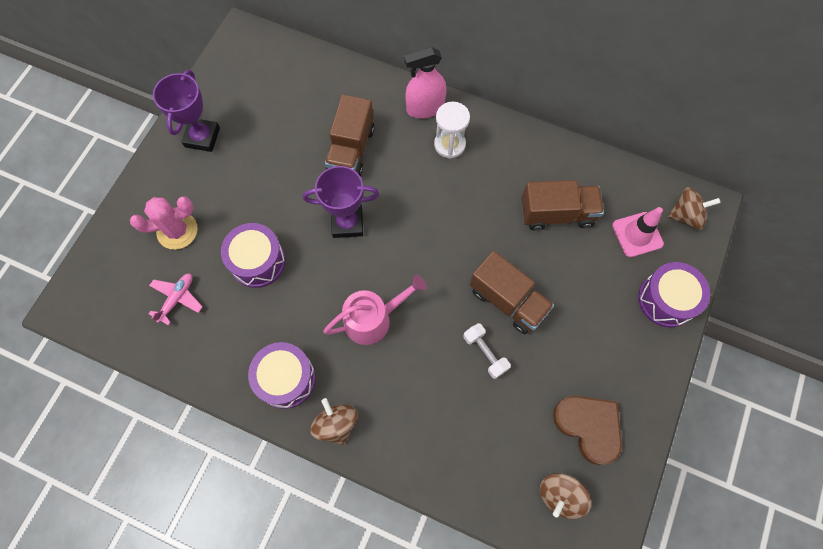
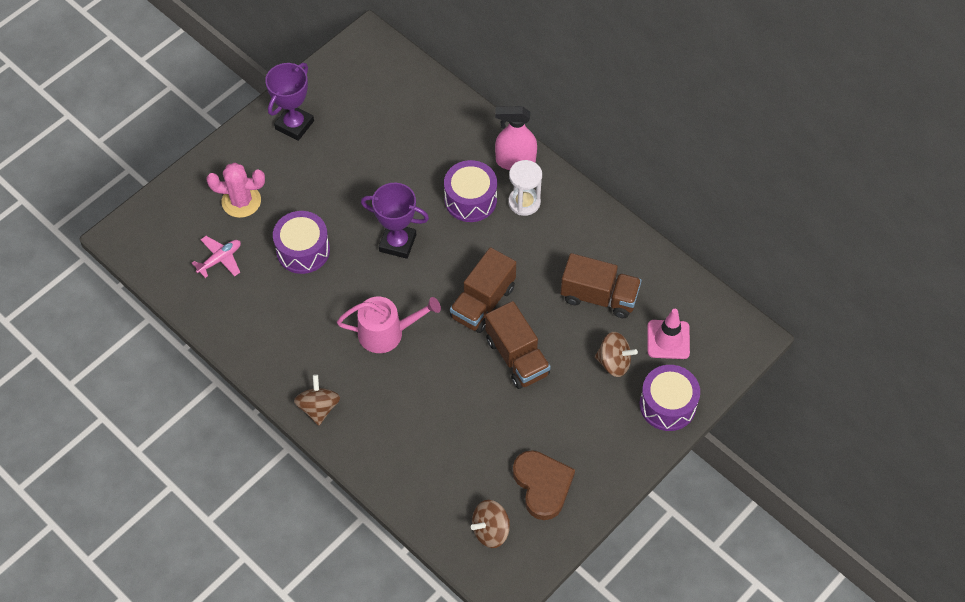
camera: 20 degrees right, 10 degrees down
purple drum [248,342,316,409] -> purple drum moved to [444,160,497,222]
brown truck [325,94,375,177] -> brown truck moved to [450,247,516,333]
white dumbbell [463,323,511,379] -> none
brown spinning top [668,187,721,230] -> brown spinning top moved to [595,332,638,377]

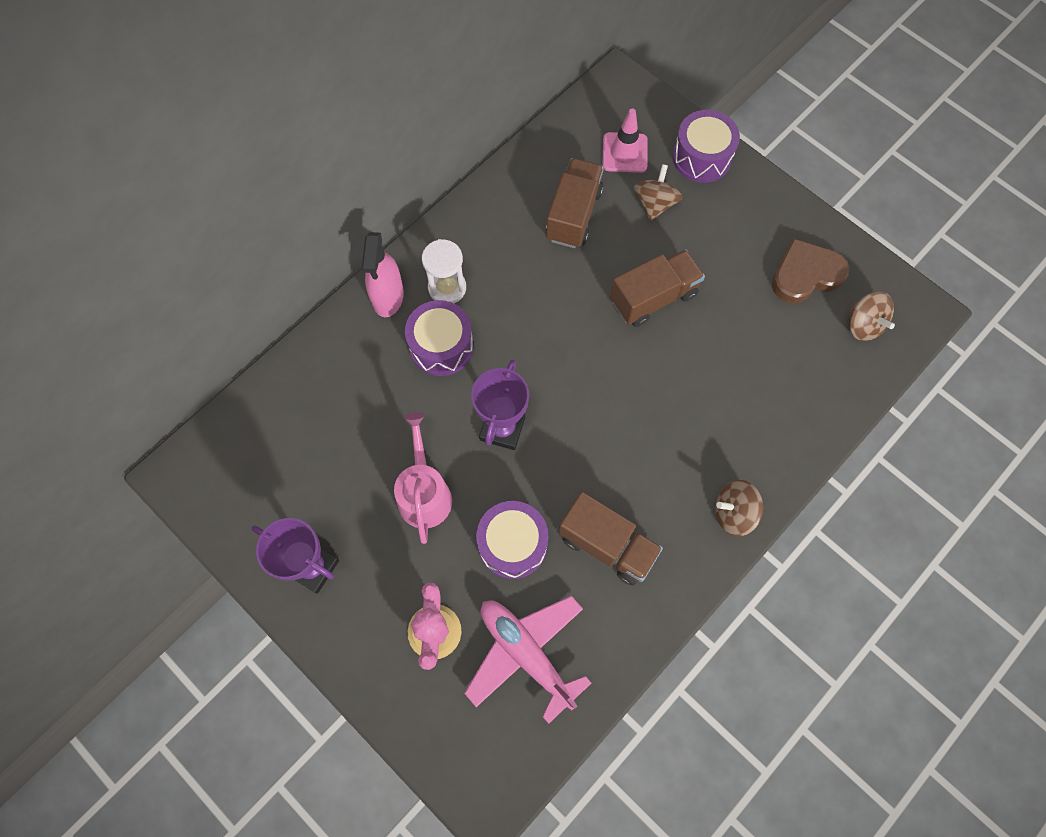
camera: 90 degrees left, 10 degrees up
pink plane [192,236,241,278] -> pink plane [464,596,591,724], size x1.86
pink watering can [337,297,441,353] -> pink watering can moved to [394,412,452,544]
brown truck [450,247,516,333] -> brown truck moved to [558,492,663,586]

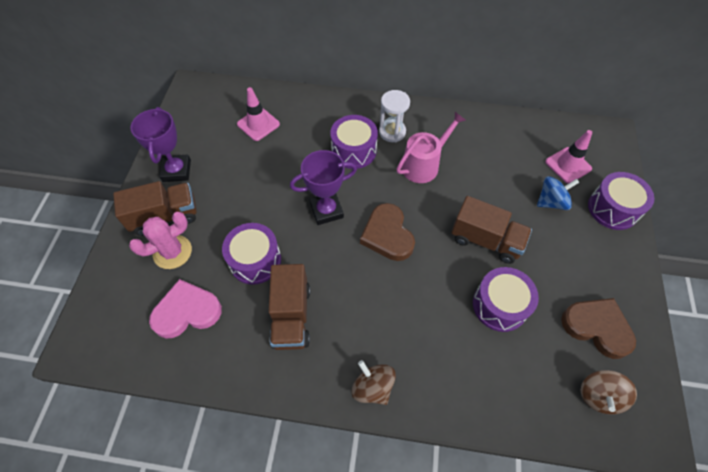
camera: 55 degrees right, 10 degrees down
pink spray bottle [362,232,404,317] -> none
pink watering can [394,412,452,544] -> pink watering can moved to [396,112,466,183]
pink plane [464,596,591,724] -> pink heart [149,279,222,339]
brown truck [545,158,604,248] -> brown truck moved to [113,181,197,236]
brown spinning top [634,164,682,221] -> blue spinning top [537,176,580,210]
none -> pink traffic cone [237,87,280,141]
none -> brown heart [360,203,415,261]
none -> purple drum [473,267,539,332]

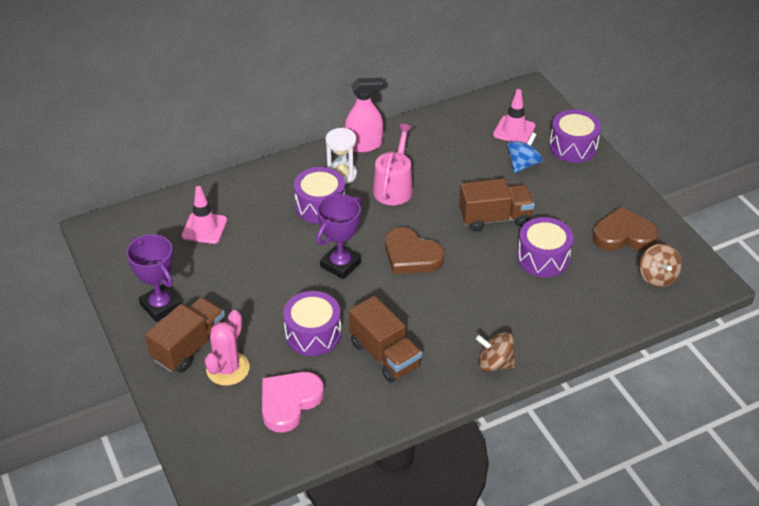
camera: 35 degrees left, 15 degrees down
none -> pink spray bottle [345,78,384,153]

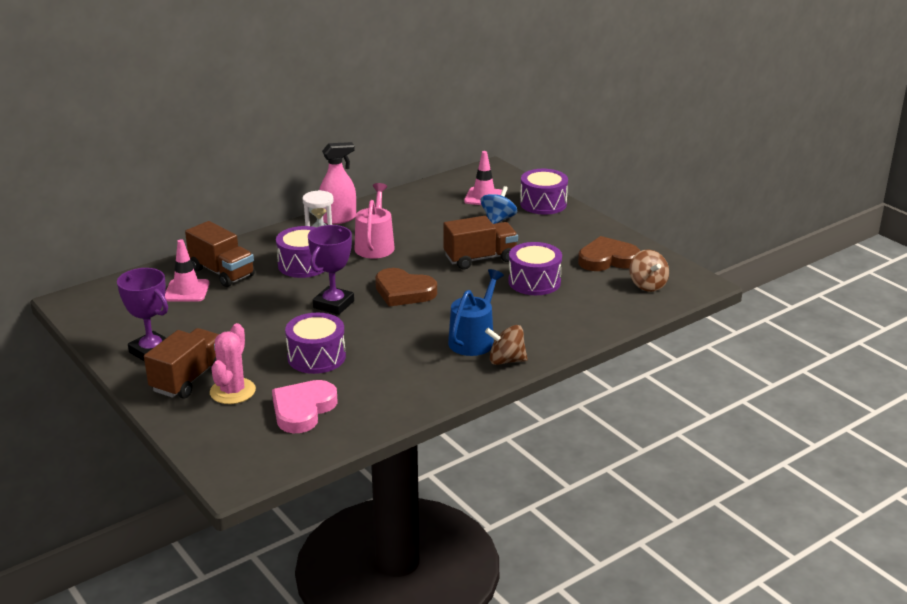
camera: 10 degrees left, 15 degrees down
brown truck [349,296,422,383] -> brown truck moved to [185,221,255,287]
none -> blue watering can [448,269,504,356]

